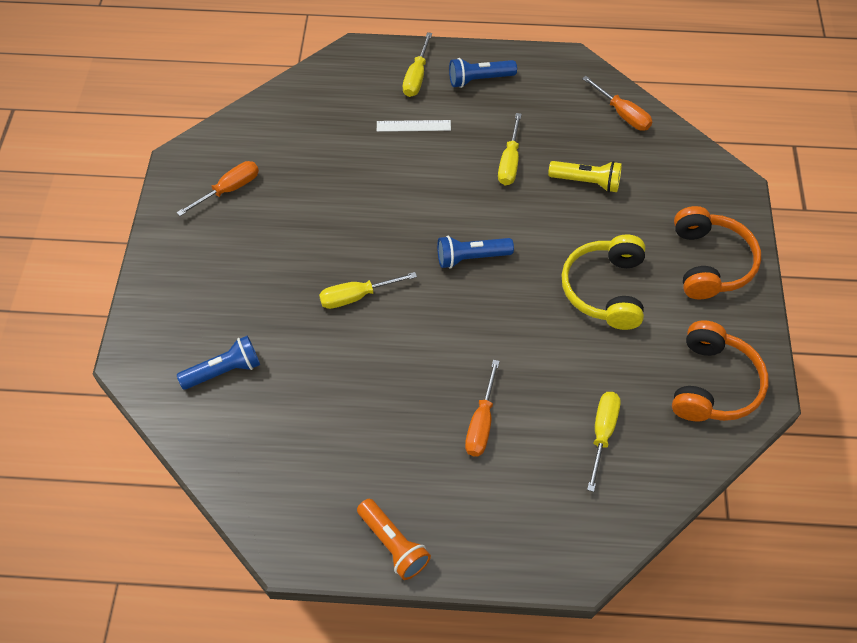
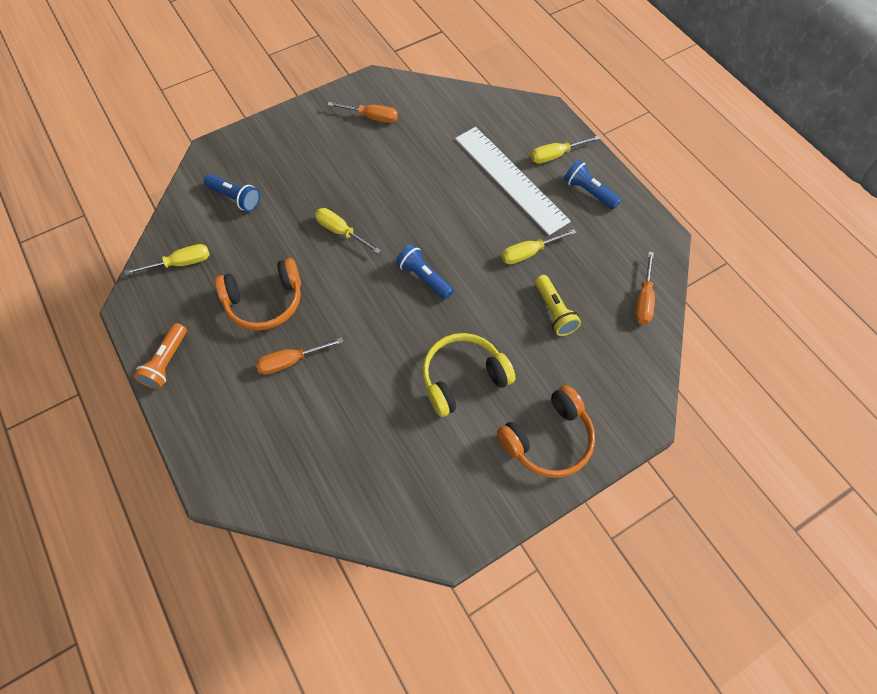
camera: 55 degrees right, 5 degrees up
white ruler [377,120,451,132] -> white ruler [455,127,571,235], size x2.38
yellow screwdriver [587,392,621,492] -> yellow screwdriver moved to [125,244,209,275]
orange headphones [672,320,769,421] -> orange headphones moved to [215,258,301,331]

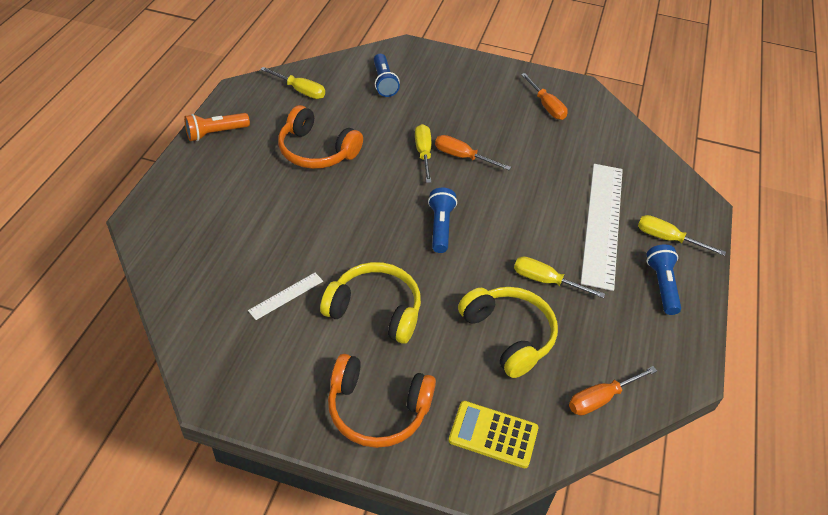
camera: 45 degrees right, 15 degrees down
orange screwdriver [256,337,344,375] -> orange screwdriver moved to [435,135,511,170]
yellow flashlight [535,275,581,336] -> yellow headphones [458,287,558,378]
none -> white ruler [248,273,323,320]
none -> yellow calculator [448,401,538,468]

